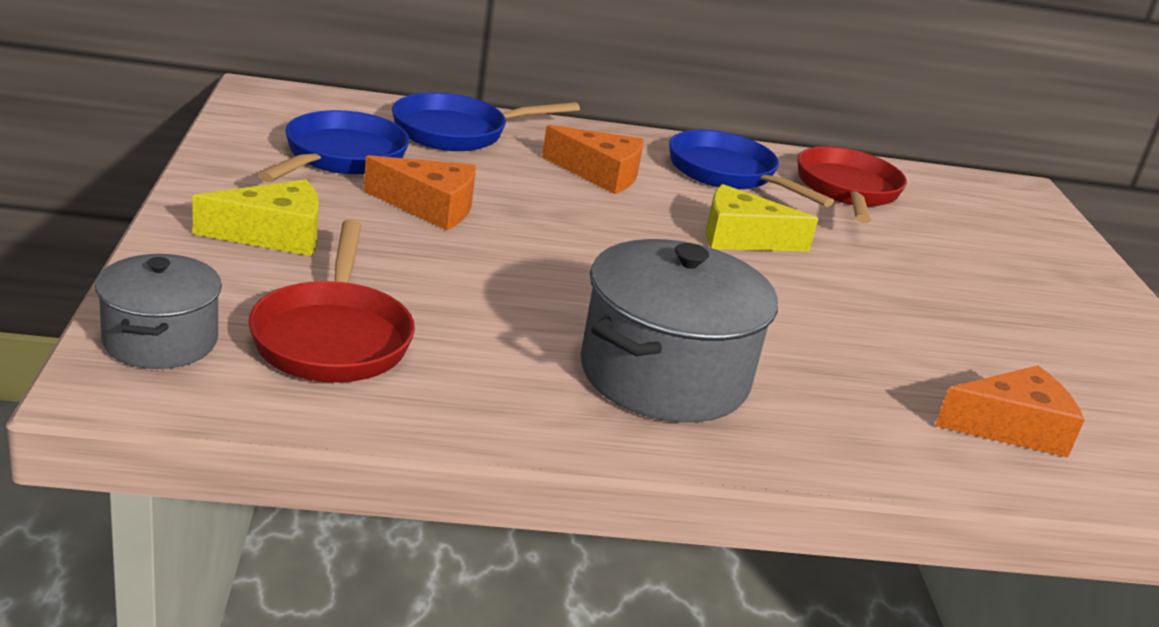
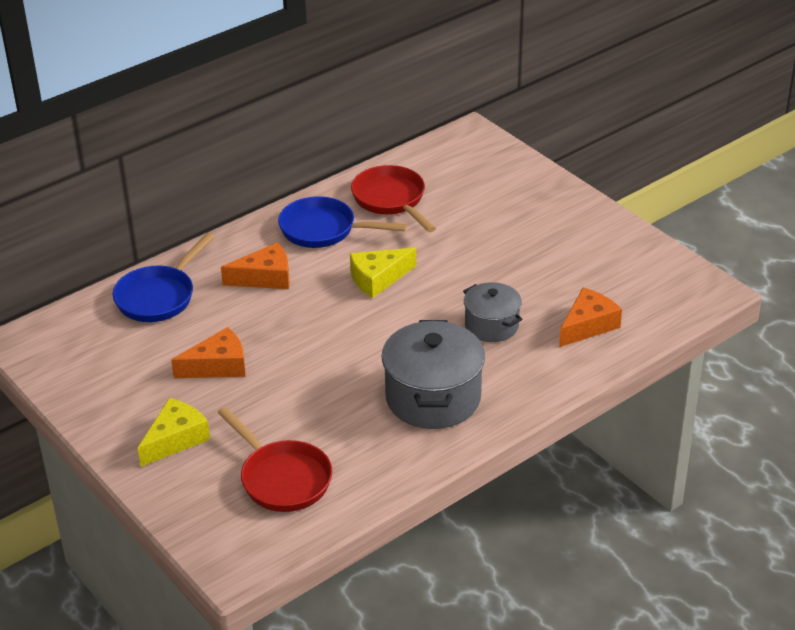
camera: 30 degrees left, 10 degrees up
grey pot [95,254,222,369] -> grey pot moved to [463,282,523,342]
blue pan [258,110,409,182] -> none

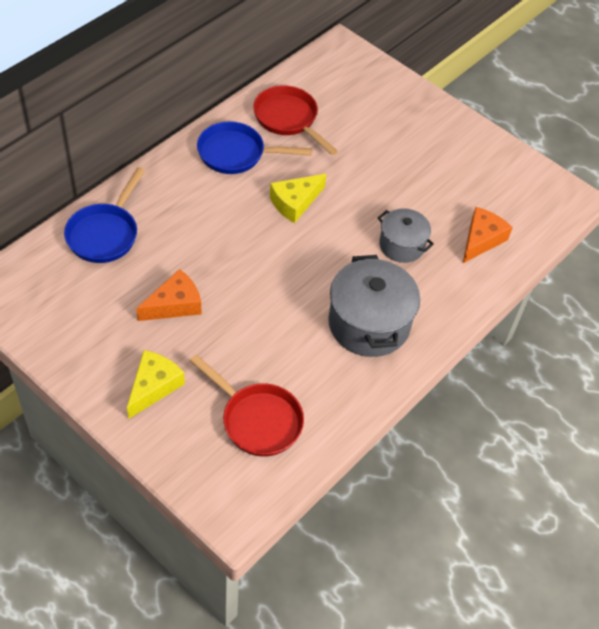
camera: 15 degrees left, 15 degrees up
orange cheese [221,243,290,289] -> none

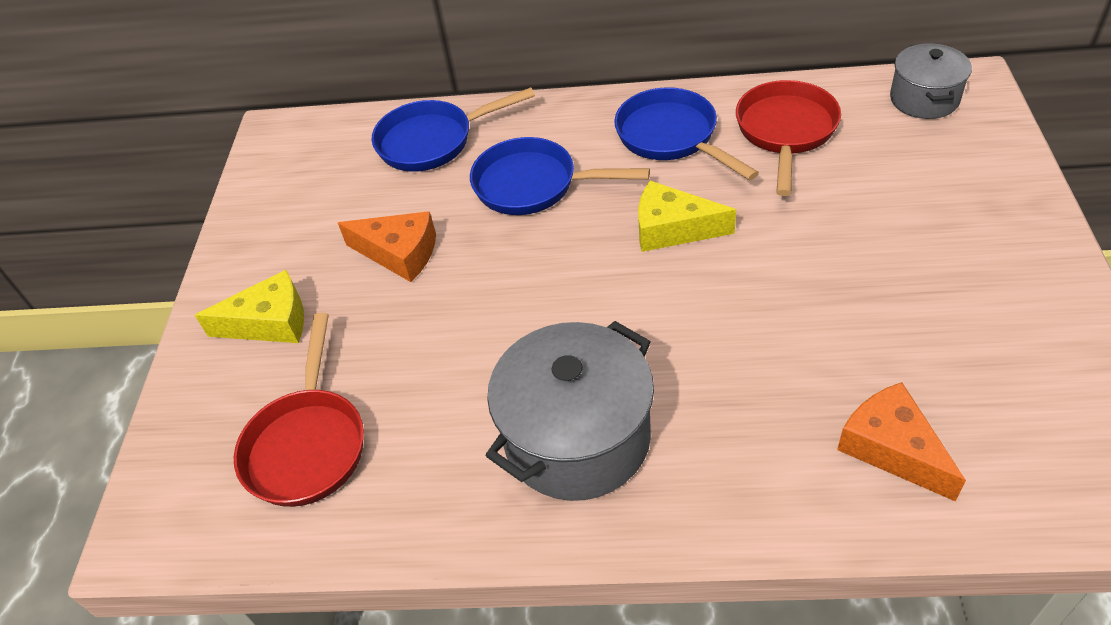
camera: 60 degrees right, 5 degrees down
grey pot [378,208,434,263] -> grey pot moved to [890,43,972,119]
orange cheese [462,207,513,264] -> orange cheese turned 120 degrees counterclockwise [837,382,966,502]
none -> blue pan [470,137,650,215]

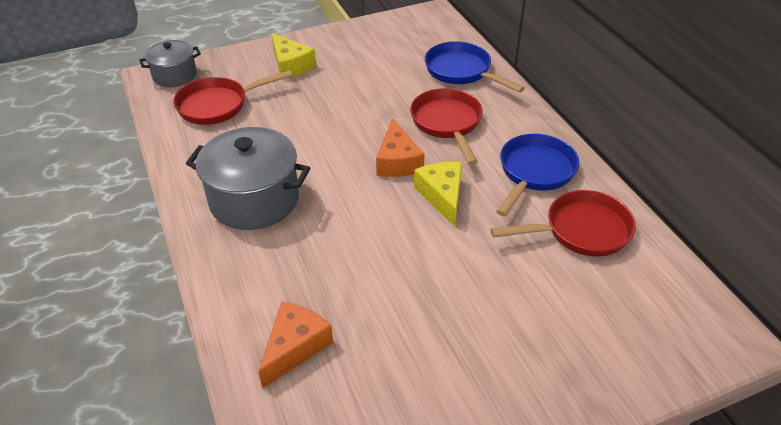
camera: 60 degrees right, 5 degrees down
orange cheese [338,211,436,282] -> orange cheese moved to [376,118,424,177]
blue pan [470,137,650,215] -> red pan [410,88,483,165]
grey pot [890,43,972,119] -> grey pot moved to [139,40,201,87]

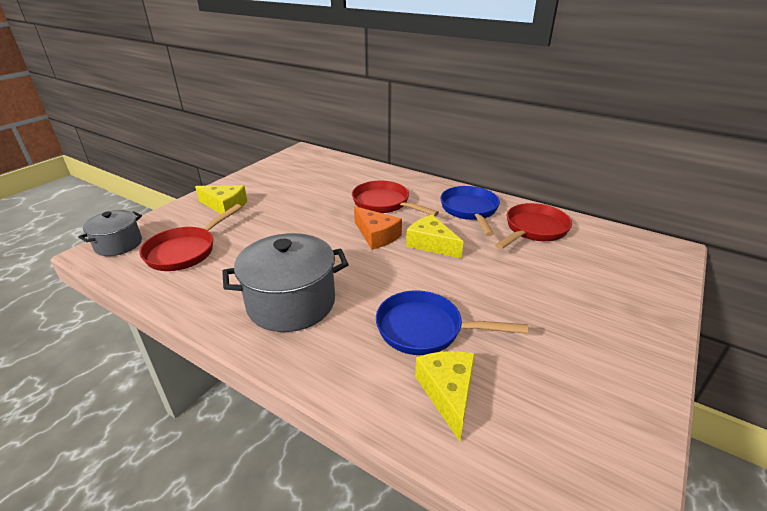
camera: 35 degrees left, 10 degrees down
orange cheese [258,301,333,389] -> yellow cheese [415,351,475,441]
blue pan [425,41,525,93] -> blue pan moved to [376,290,528,355]

